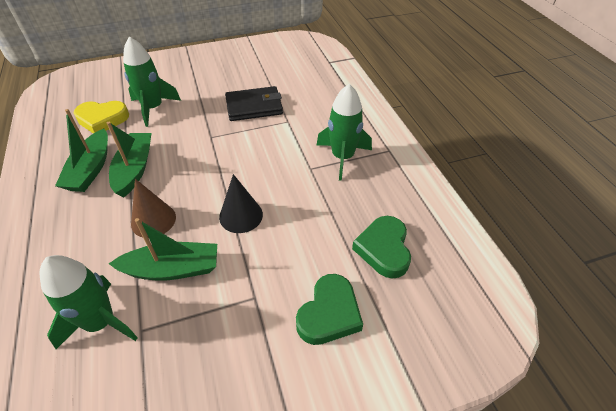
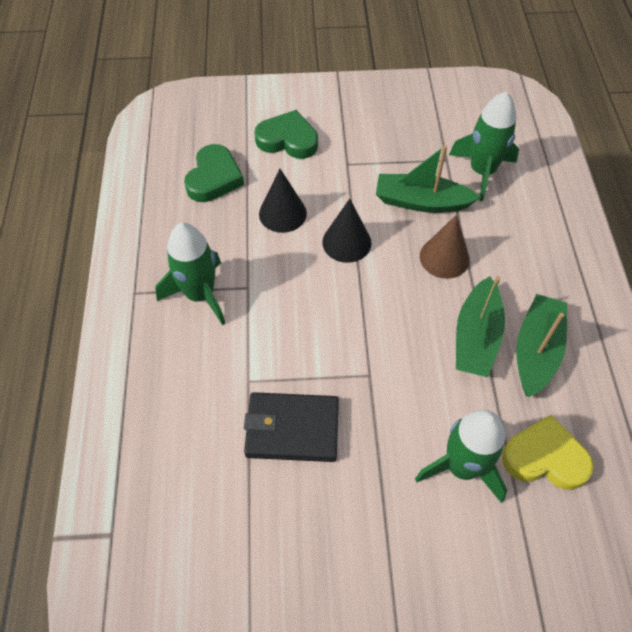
camera: 165 degrees left, 10 degrees up
green heart [296,274,363,345] -> green heart turned 60 degrees clockwise [254,110,318,159]
none -> black cone [259,169,307,233]

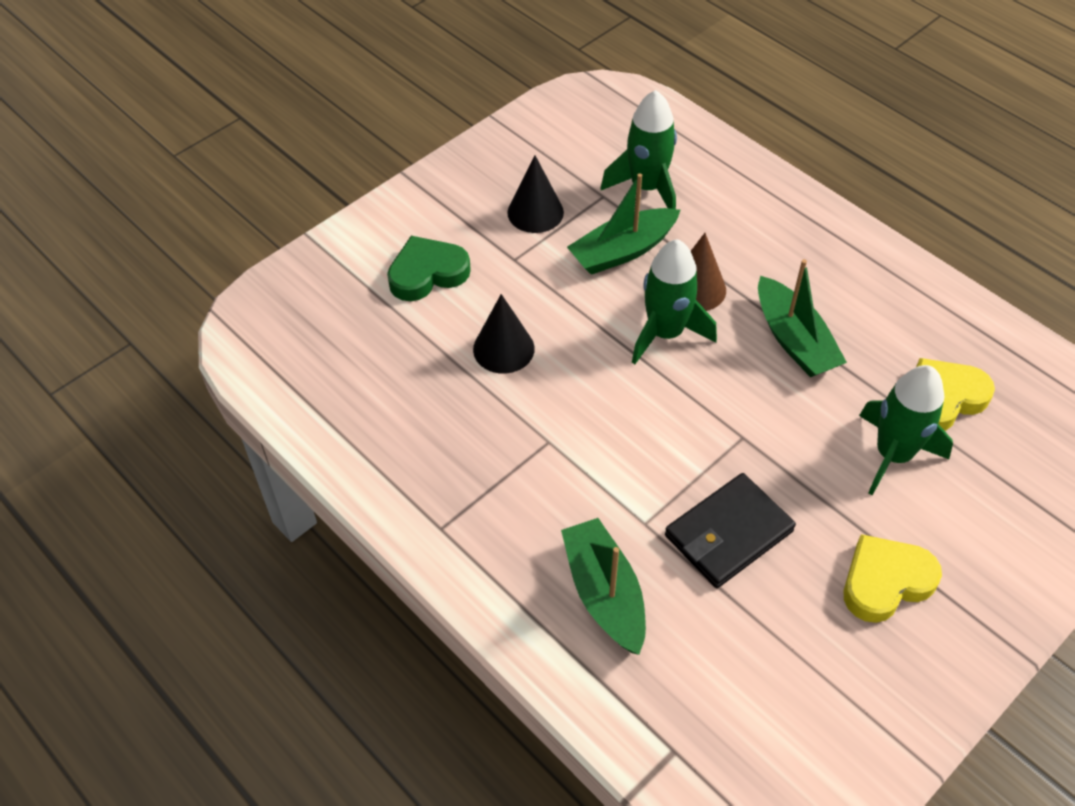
camera: 40 degrees left, 5 degrees down
green rocket [155,223,226,325] -> green rocket moved to [632,239,717,364]
green heart [184,144,244,202] -> none
black cone [322,199,371,263] -> black cone moved to [507,155,564,233]
green boat [516,294,567,397] -> green boat moved to [561,518,646,655]
none -> yellow heart [844,534,942,623]

